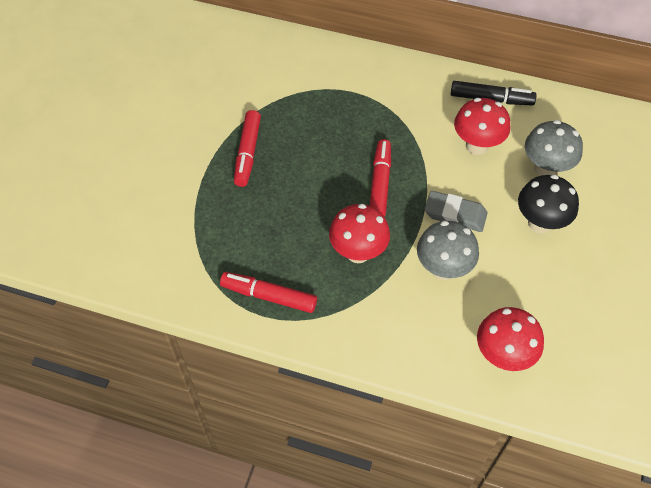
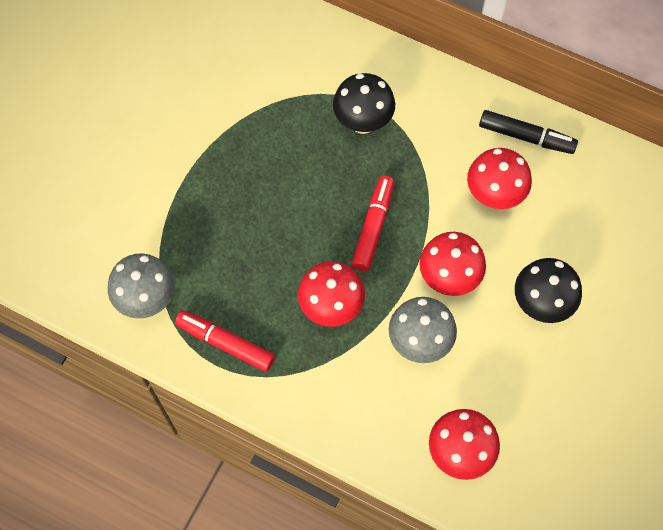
camera: 10 degrees right, 10 degrees up
red marker [234,110,261,187] -> none
grey eraser [425,191,488,232] -> red mushroom [419,232,486,296]
grey mushroom [525,120,583,176] -> grey mushroom moved to [108,253,175,318]
none -> black mushroom [333,73,395,134]

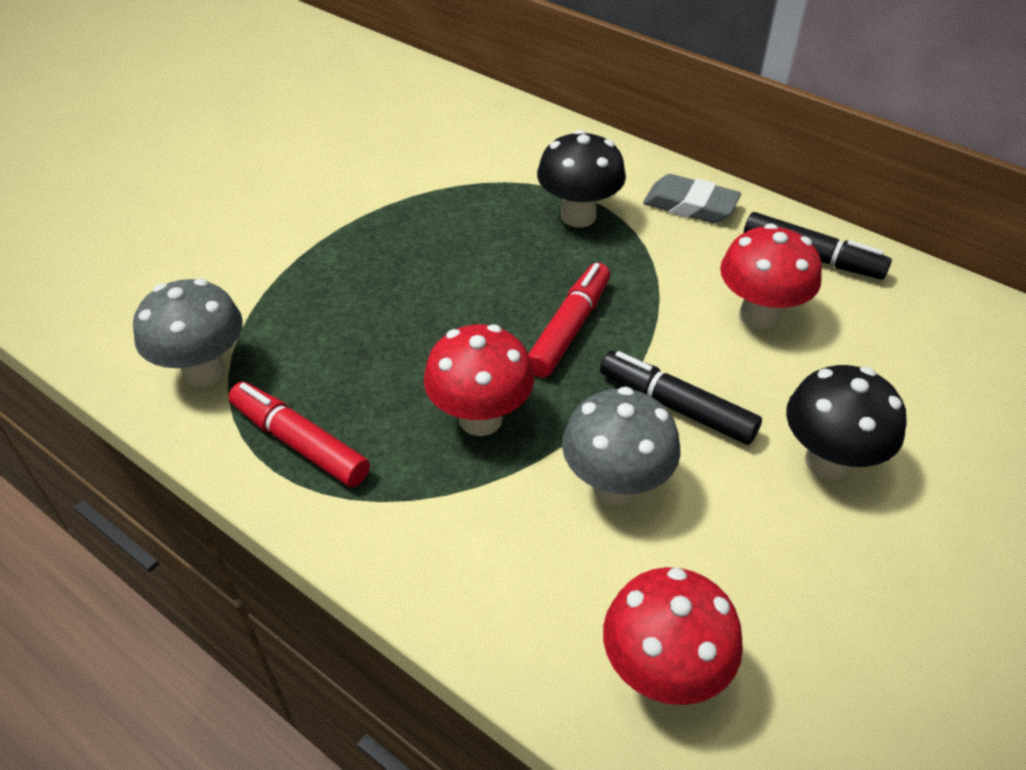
camera: 10 degrees right, 20 degrees down
red mushroom [419,232,486,296] -> black marker [600,351,762,445]
none -> grey eraser [643,174,741,223]

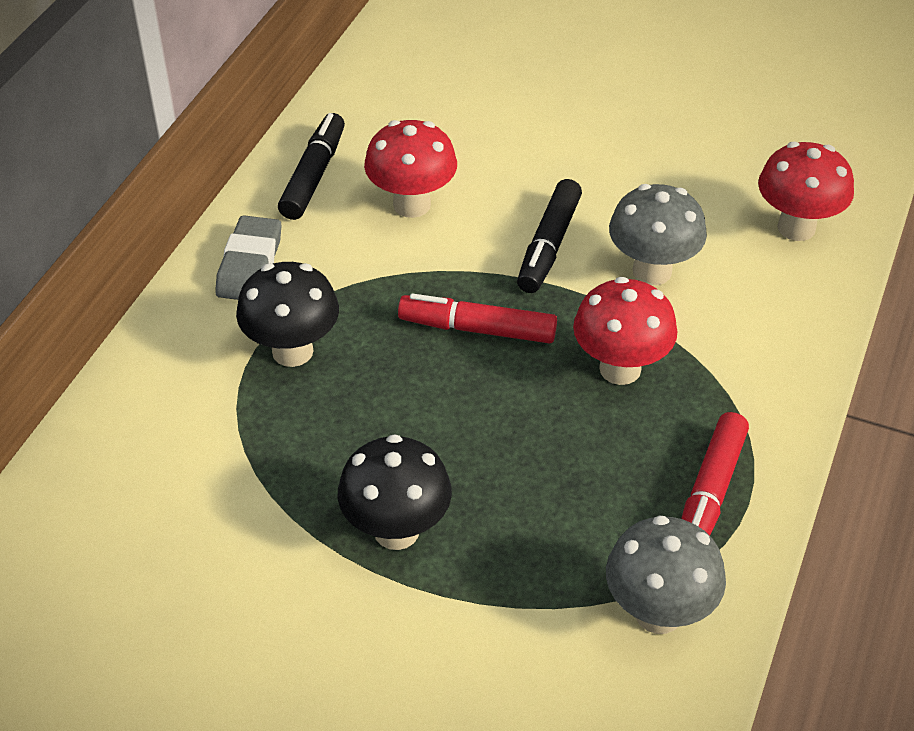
camera: 105 degrees left, 0 degrees up
black mushroom [786,365,907,480] -> black mushroom moved to [338,434,452,550]

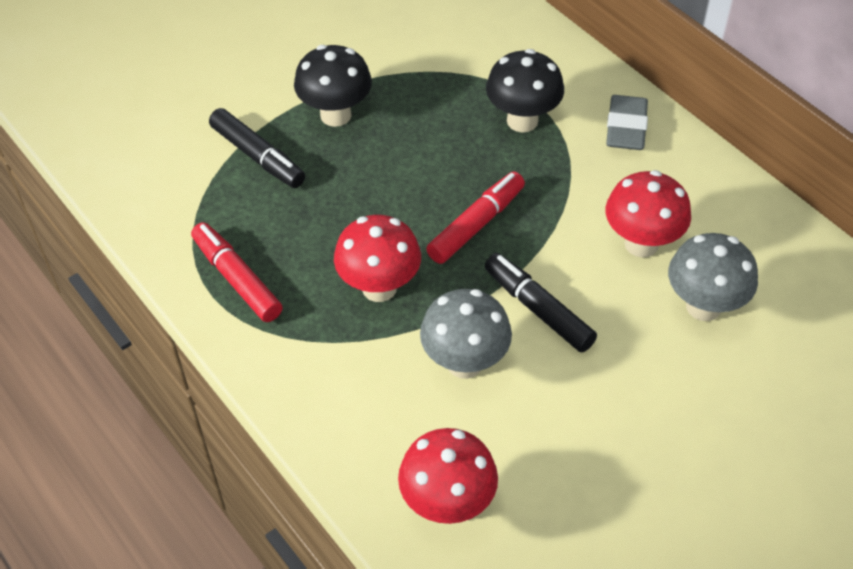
camera: 120 degrees right, 5 degrees up
grey eraser [215,215,281,300] -> grey eraser turned 60 degrees clockwise [606,95,648,150]
black marker [278,113,345,220] -> black marker moved to [209,108,305,188]
grey mushroom [606,515,726,634] -> grey mushroom moved to [668,233,758,321]

